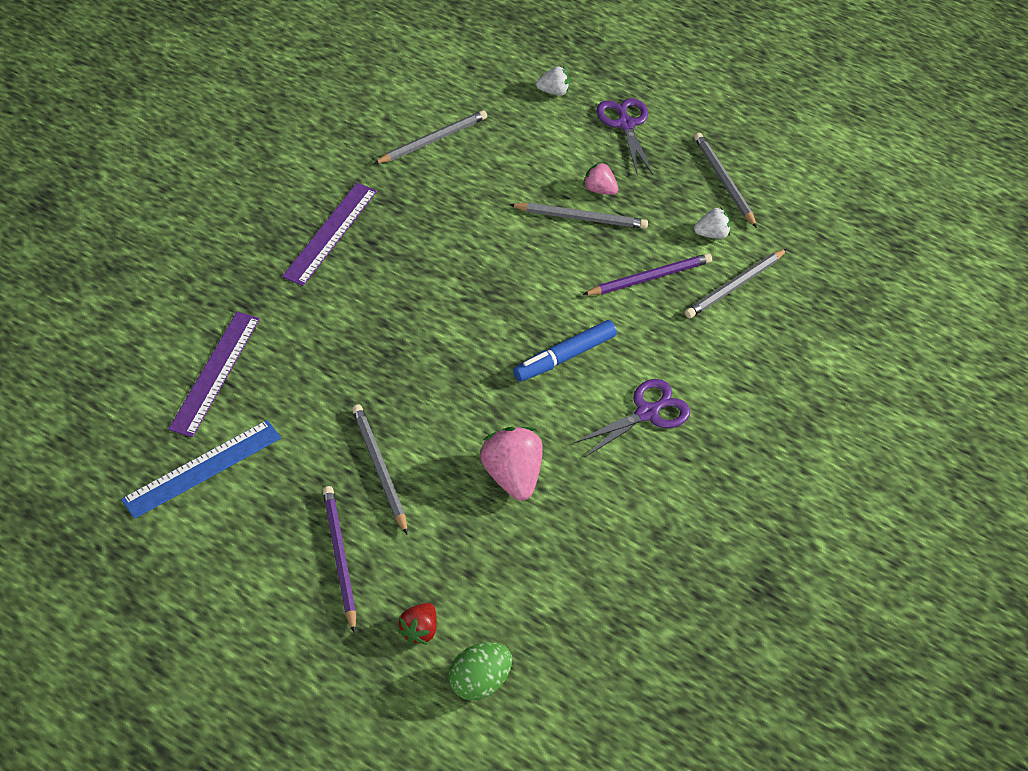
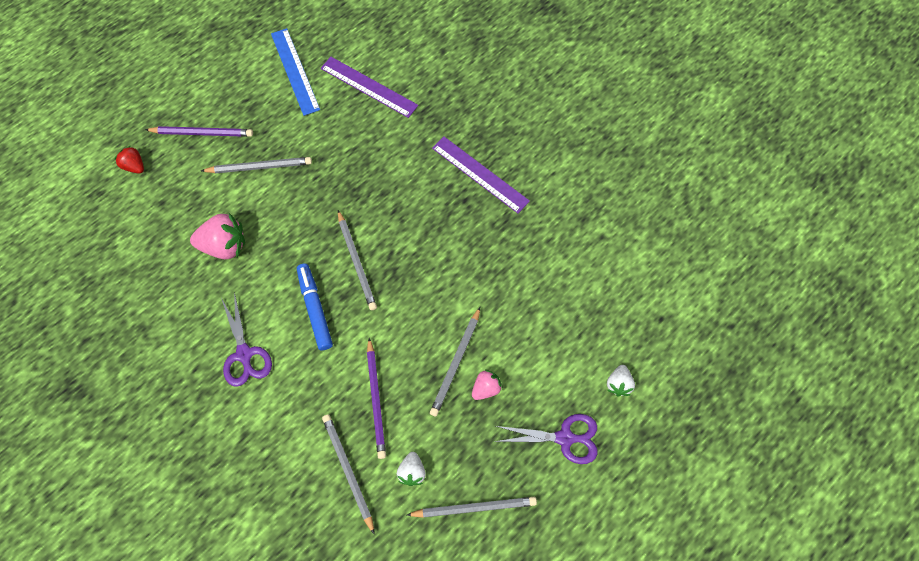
camera: 110 degrees right, 15 degrees up
grey pencil [373,110,487,164] -> grey pencil moved to [338,210,377,310]
green egg [448,642,512,701] -> none

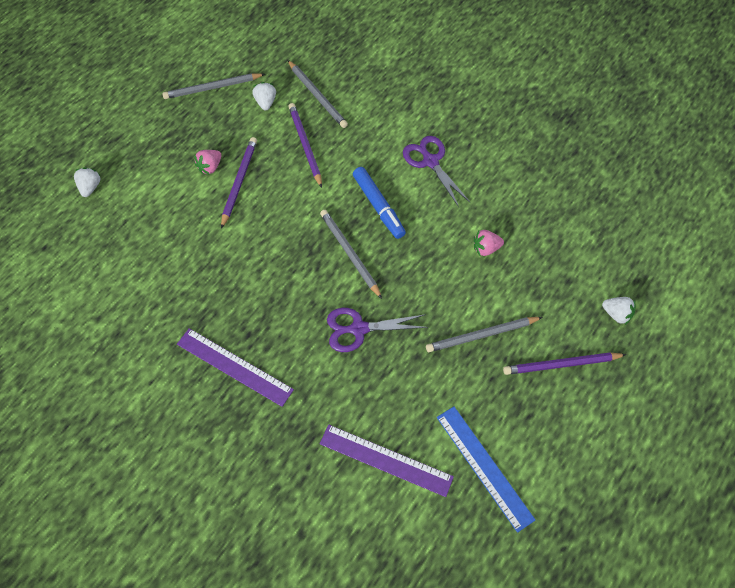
camera: 170 degrees right, 5 degrees down
red strawberry [114,146,144,173] -> white strawberry [602,297,635,325]
pink strawberry [190,213,245,259] -> pink strawberry [474,230,504,256], size x0.57
grey pencil [430,307,480,416] -> purple pencil [221,137,257,229]
purple scissors [494,414,598,464] -> purple scissors moved to [327,308,428,352]

